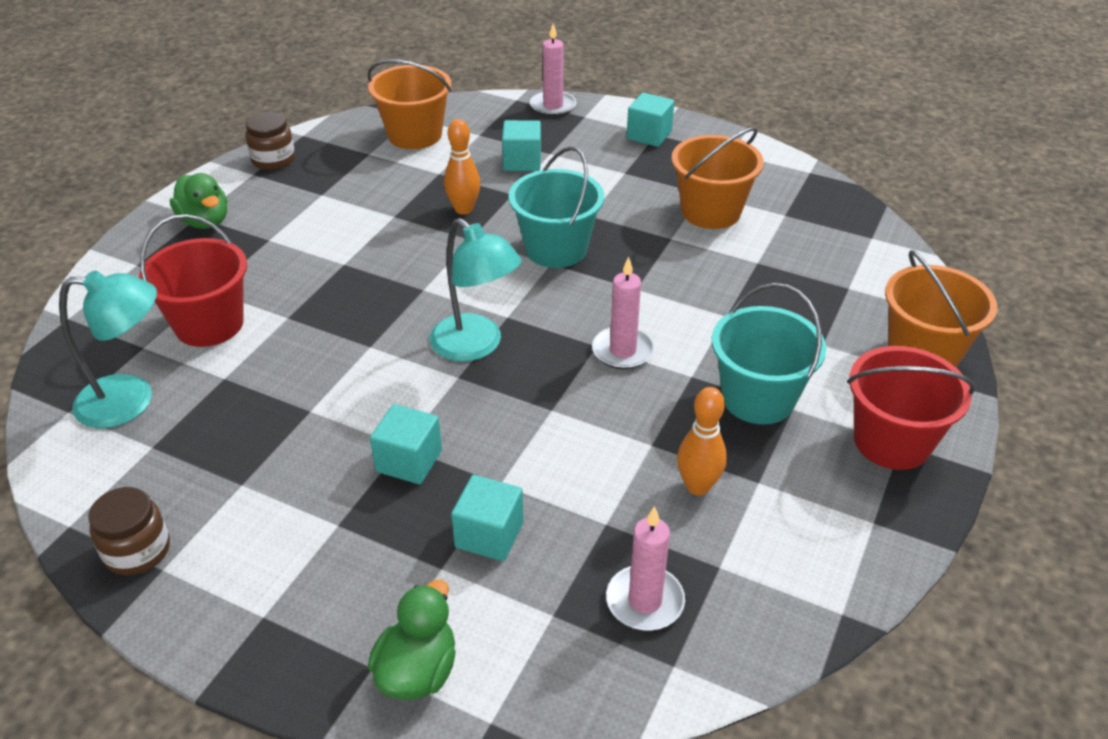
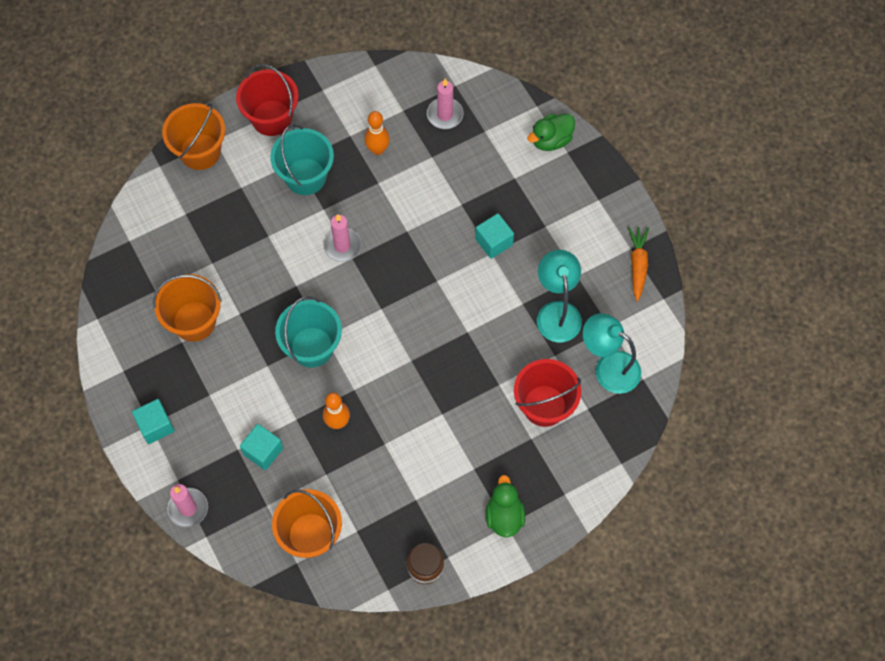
camera: 145 degrees left, 25 degrees up
brown jar [88,487,170,575] -> orange carrot [628,227,649,302]
turquoise lamp [430,218,522,362] -> turquoise lamp moved to [537,250,582,342]
turquoise cube [451,475,524,561] -> none

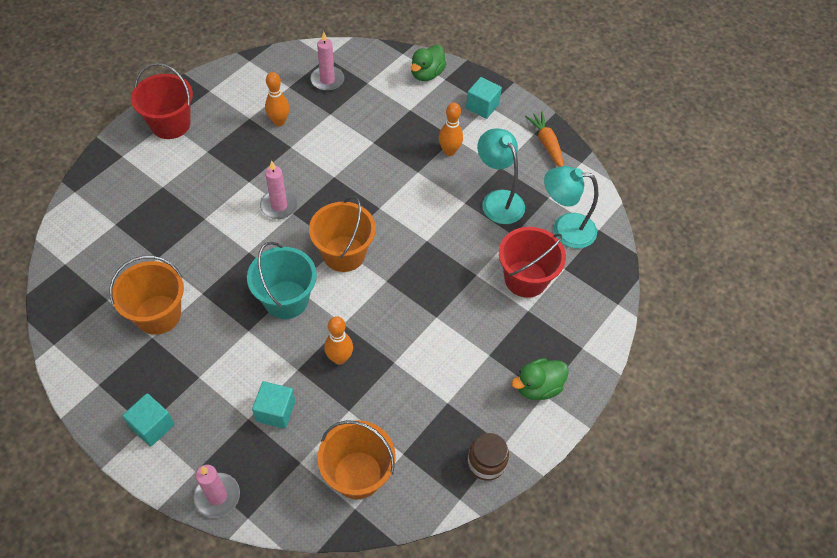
camera: 25 degrees left, 10 degrees down
orange bucket [162,103,225,170] -> orange bucket moved to [309,196,376,272]
turquoise bucket [270,124,334,195] -> none
turquoise cube [475,213,514,259] -> turquoise cube moved to [466,77,502,119]
green duck [486,475,525,537] -> green duck turned 90 degrees counterclockwise [511,358,569,400]
none -> orange bowling pin [439,103,463,156]

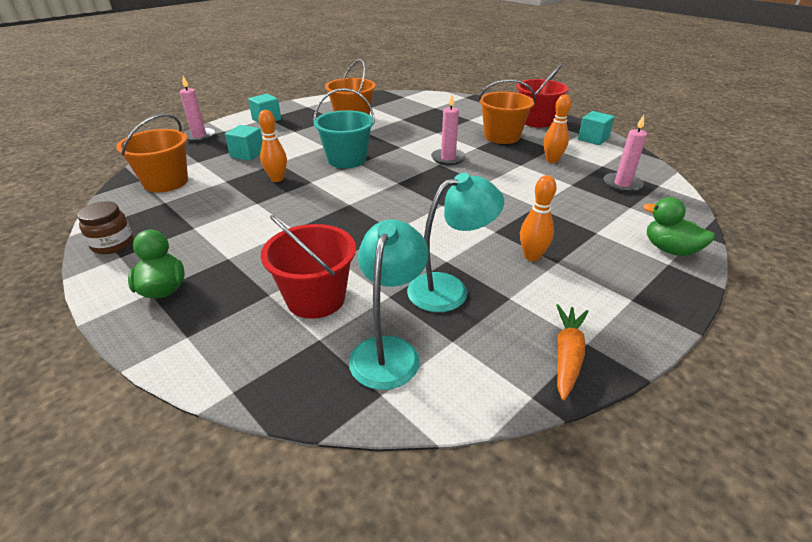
camera: 100 degrees right, 20 degrees down
orange bucket [309,196,376,272] -> orange bucket moved to [478,79,536,144]
turquoise cube [466,77,502,119] -> turquoise cube moved to [578,111,615,145]
orange carrot [525,112,564,167] -> orange carrot turned 60 degrees counterclockwise [556,304,589,400]

